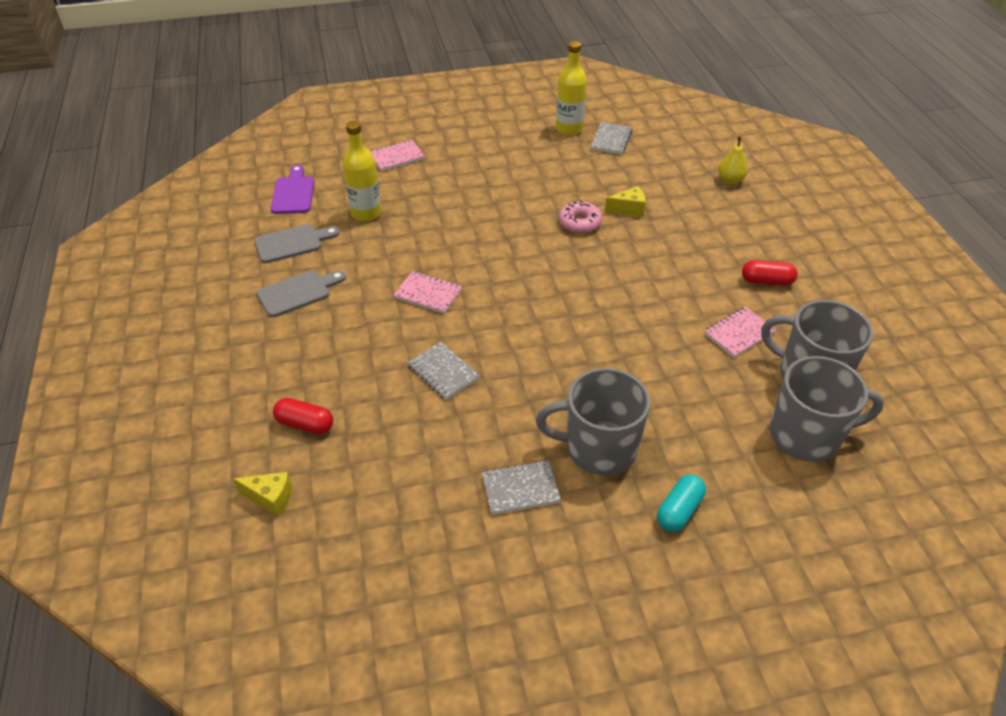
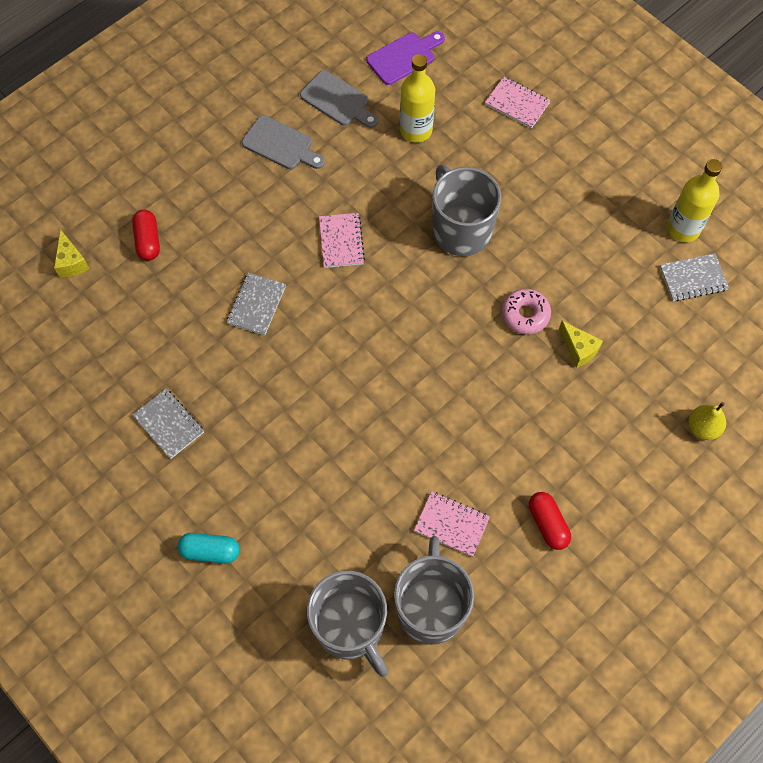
camera: 60 degrees right, 20 degrees up
grey mug [536,368,650,475] -> grey mug moved to [432,165,501,256]

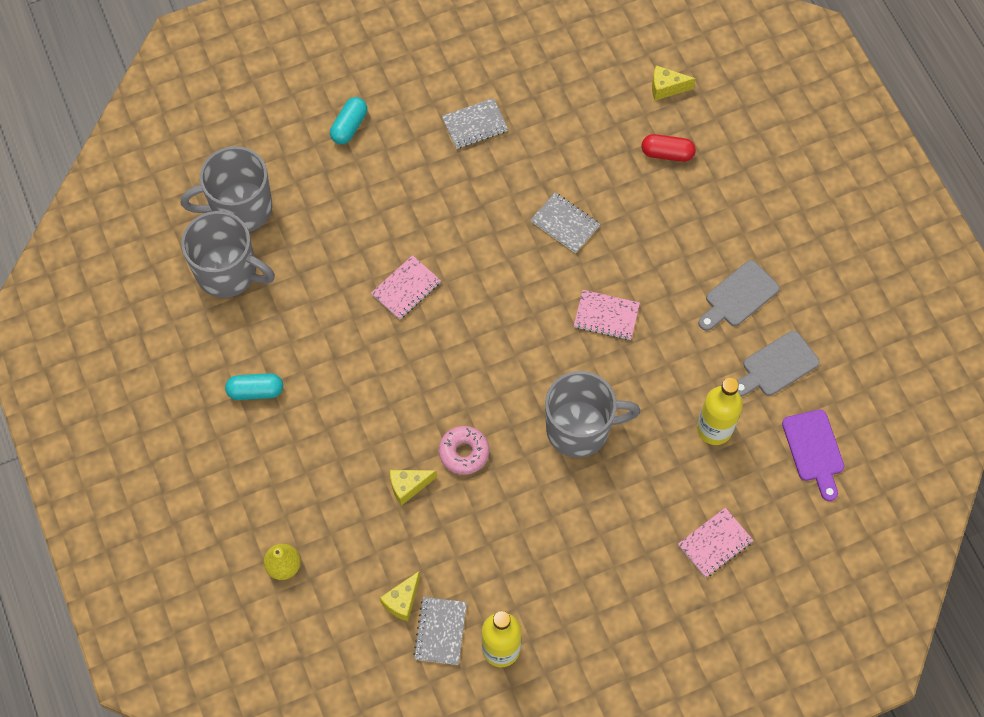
camera: 110 degrees right, 0 degrees up
pink notebook [414,491,490,557] -> pink notebook moved to [371,255,441,320]
red capsule [529,492,571,550] -> turquoise capsule [225,373,283,400]
none -> yellow cheese [380,571,420,621]

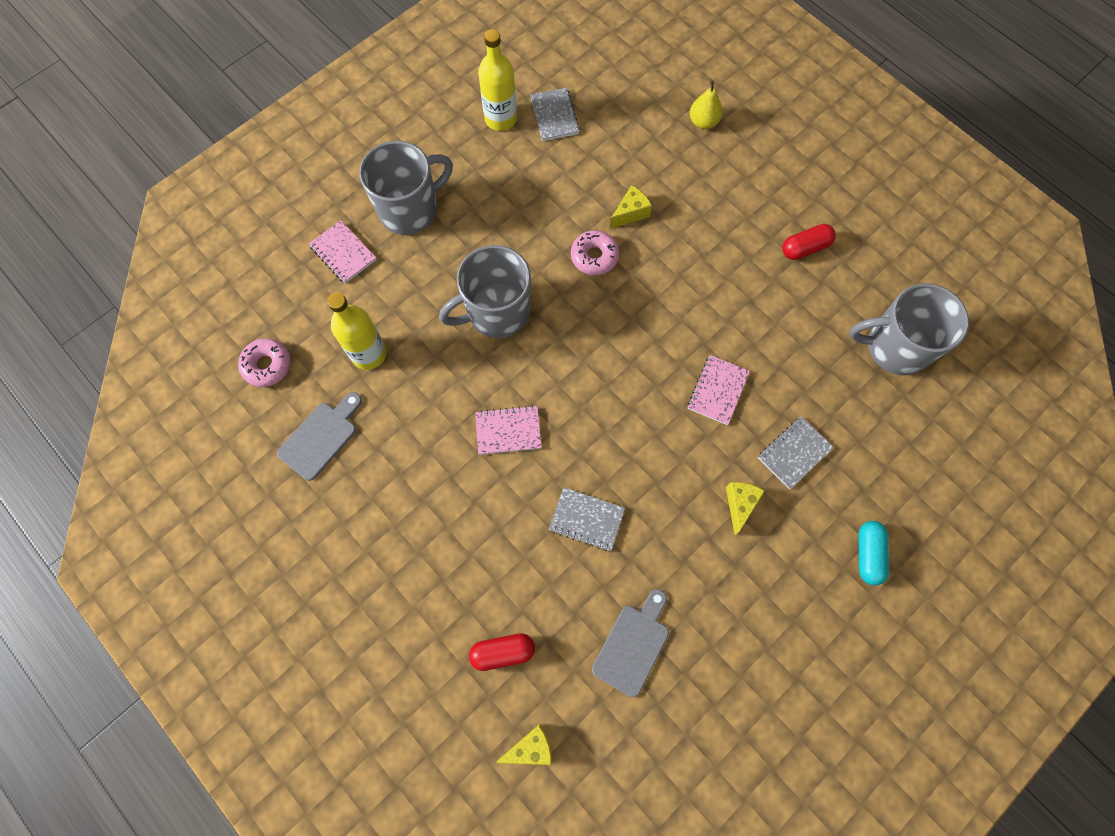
camera: 160 degrees right, 5 degrees up
grey mug [180,146,272,232] -> grey mug moved to [359,141,453,235]
turquoise capsule [225,373,283,400] -> red capsule [782,224,836,260]
yellow cheese [380,571,420,621] -> yellow cheese moved to [726,482,765,535]
grey notebook [442,98,508,149] -> grey notebook moved to [758,416,834,489]
pink notebook [678,508,754,578] -> pink notebook turned 75 degrees counterclockwise [309,220,377,284]
grey cutting board [698,260,779,331] -> grey cutting board moved to [592,589,669,697]
purple cutting board [782,409,844,501] -> pink donut [238,339,291,387]

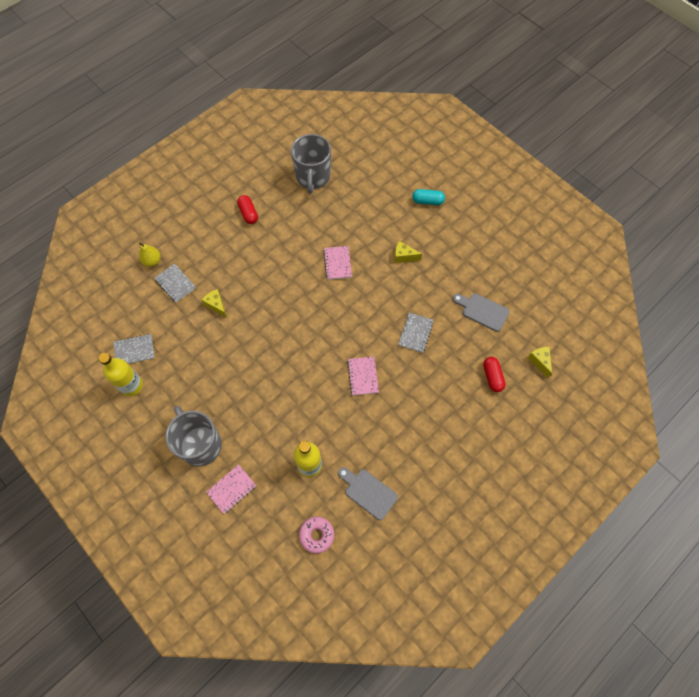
camera: 90 degrees left, 5 degrees down
grey mug [439,245,531,338] -> none
pink donut [571,230,619,275] -> none
pink notebook [688,355,750,425] -> pink notebook turned 60 degrees clockwise [323,246,352,280]
grey notebook [758,416,834,489] -> grey notebook moved to [154,264,196,302]

